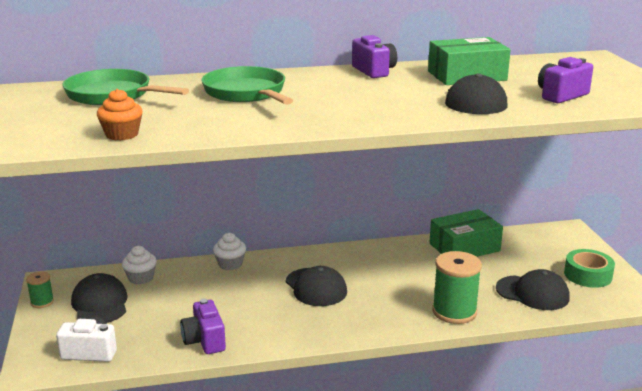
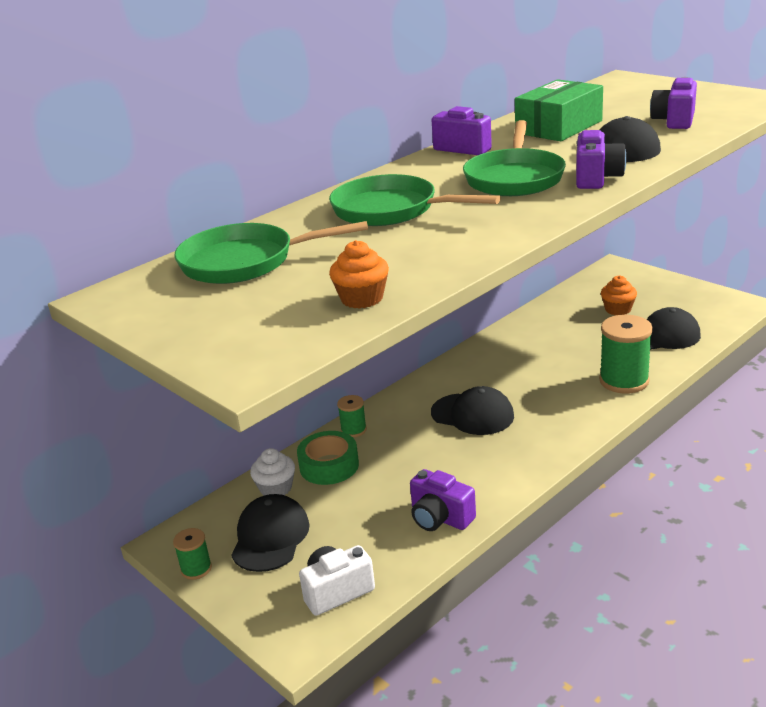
camera: 30 degrees left, 5 degrees up
black cap [71,273,127,323] -> black cap turned 60 degrees clockwise [231,494,310,572]
white cupcake [213,233,246,270] -> green spool [337,395,367,437]
green box [429,209,503,257] -> none
green tape [564,249,615,288] -> green tape moved to [297,431,359,485]
none -> green pan [463,120,566,196]
none -> purple camera [576,130,626,189]
none -> orange cupcake [601,276,637,315]

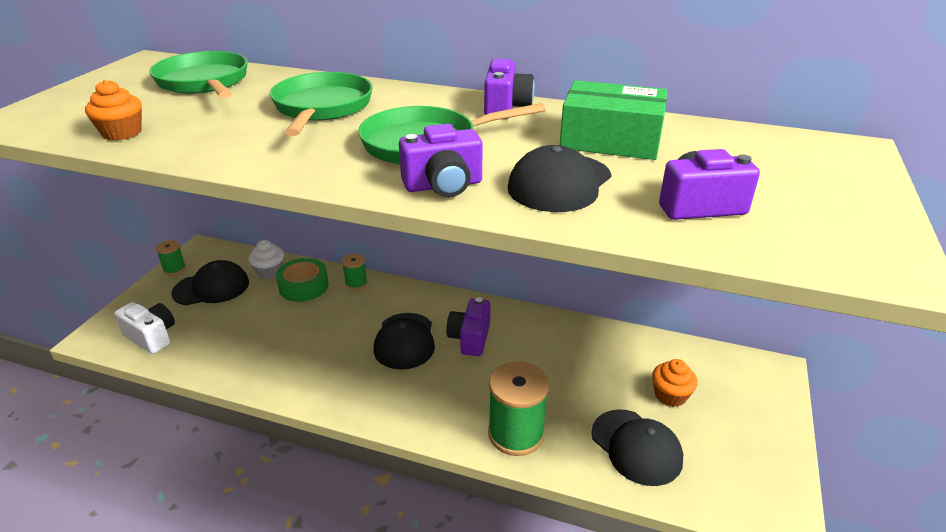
camera: 60 degrees right, 5 degrees up
purple camera [410,469,476,531] -> purple camera moved to [446,297,490,356]

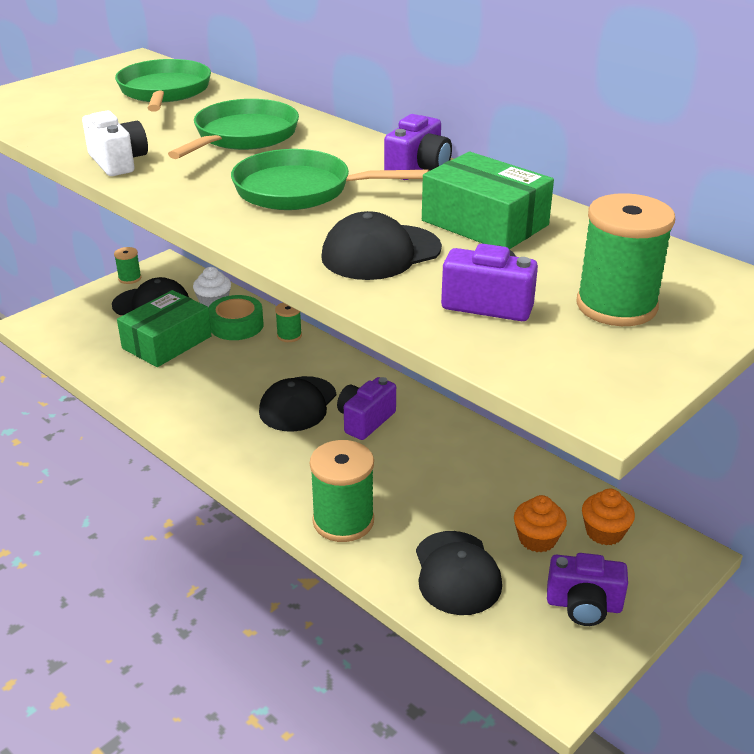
camera: 25 degrees right, 0 degrees up
orange cupcake [85,80,142,141] -> orange cupcake moved to [582,489,635,546]
white camera [114,302,175,354] -> white camera moved to [82,111,148,176]
purple camera [399,124,483,197] -> purple camera moved to [547,553,628,626]
none -> green box [117,290,212,367]
none -> green spool [577,193,675,326]

